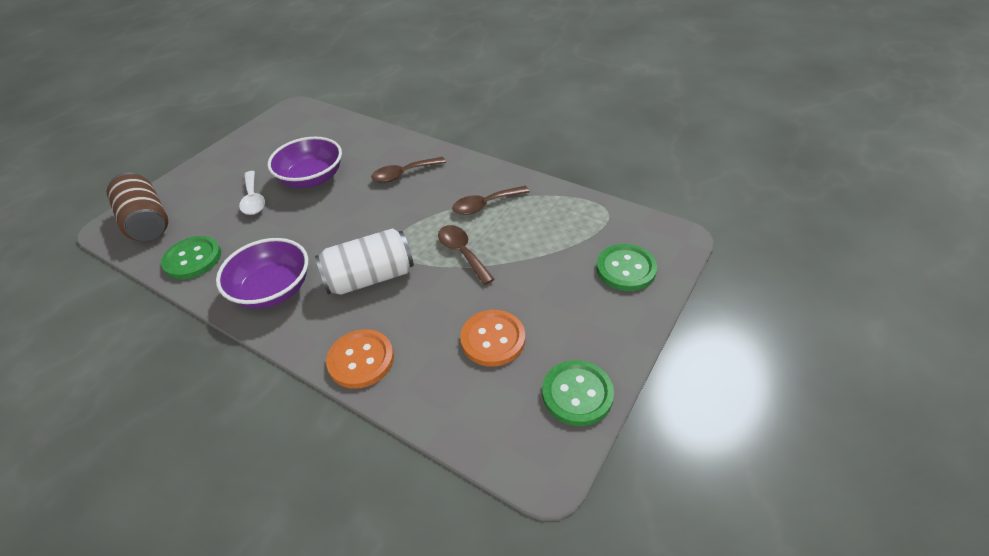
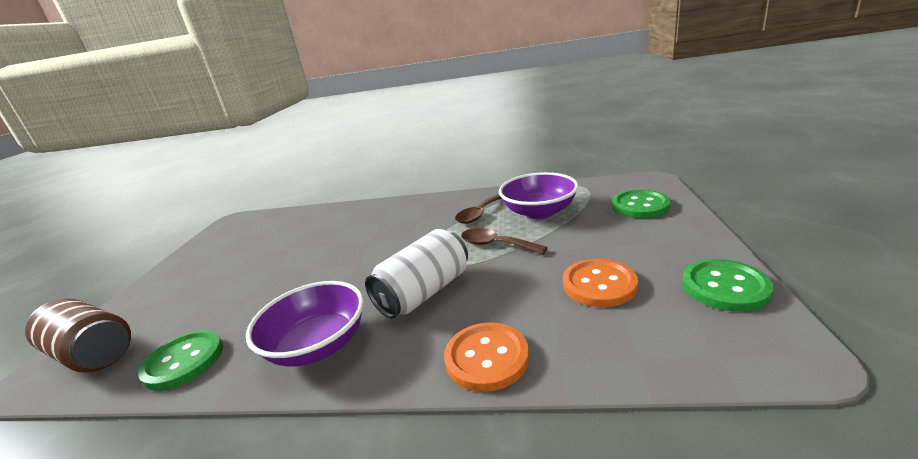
camera: 25 degrees left, 20 degrees down
white spoon [239,171,265,215] -> none
purple bowl [267,137,342,188] -> purple bowl moved to [499,172,579,219]
brown spoon [371,157,446,183] -> none

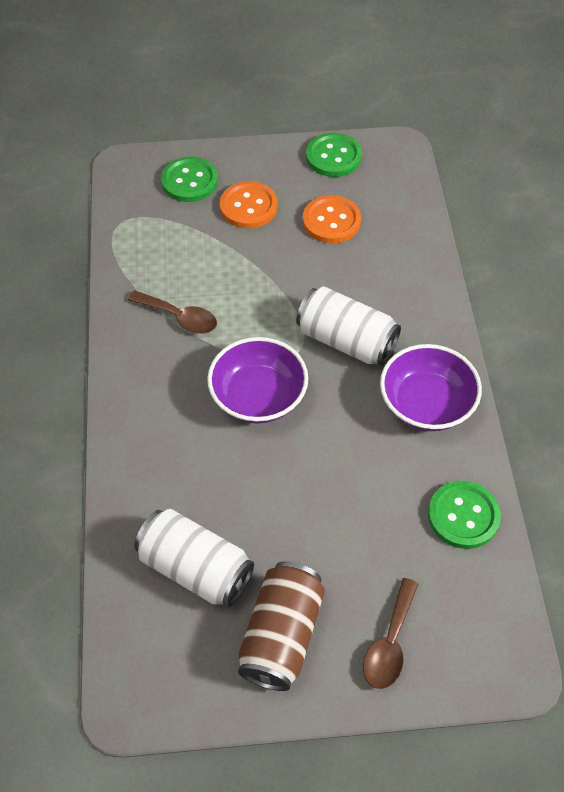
camera: 105 degrees left, 30 degrees up
brown can [25,298,131,373] -> brown can moved to [238,561,325,691]
orange button [444,322,529,392] -> orange button moved to [220,181,277,228]
brown spoon [461,228,548,255] -> brown spoon moved to [363,578,418,689]
purple bowl [499,172,579,219] -> purple bowl moved to [207,337,308,424]
none -> white can [134,509,254,607]

